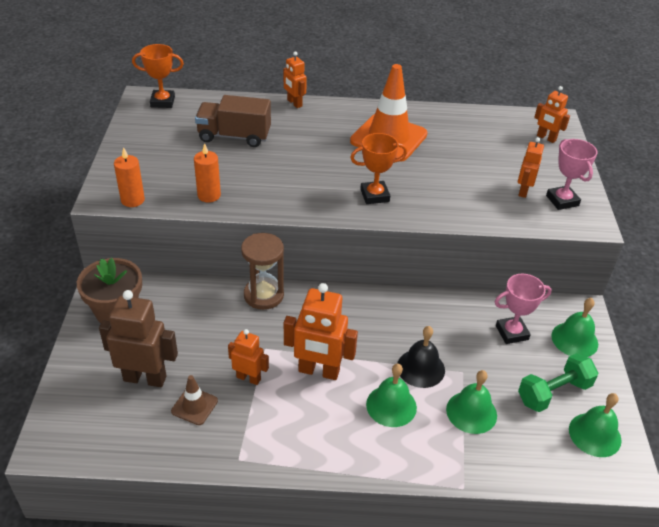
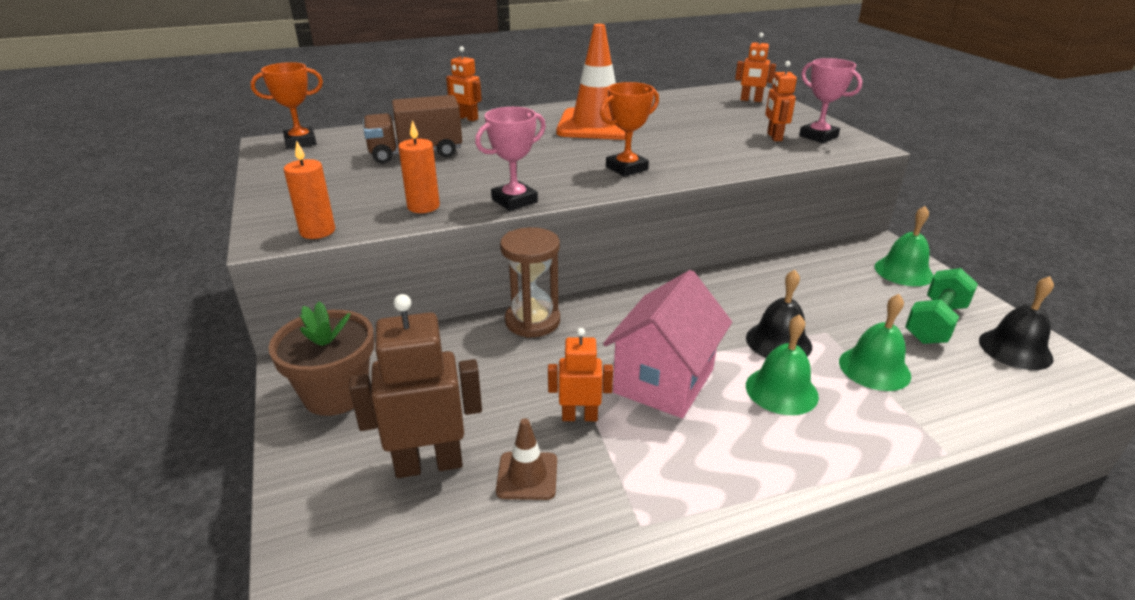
camera: 20 degrees left, 10 degrees down
orange robot [284,283,358,380] -> pink house [603,270,732,418]
pink trophy [495,274,552,344] -> pink trophy moved to [475,107,546,211]
green bell [569,393,621,457] -> black bell [979,276,1054,370]

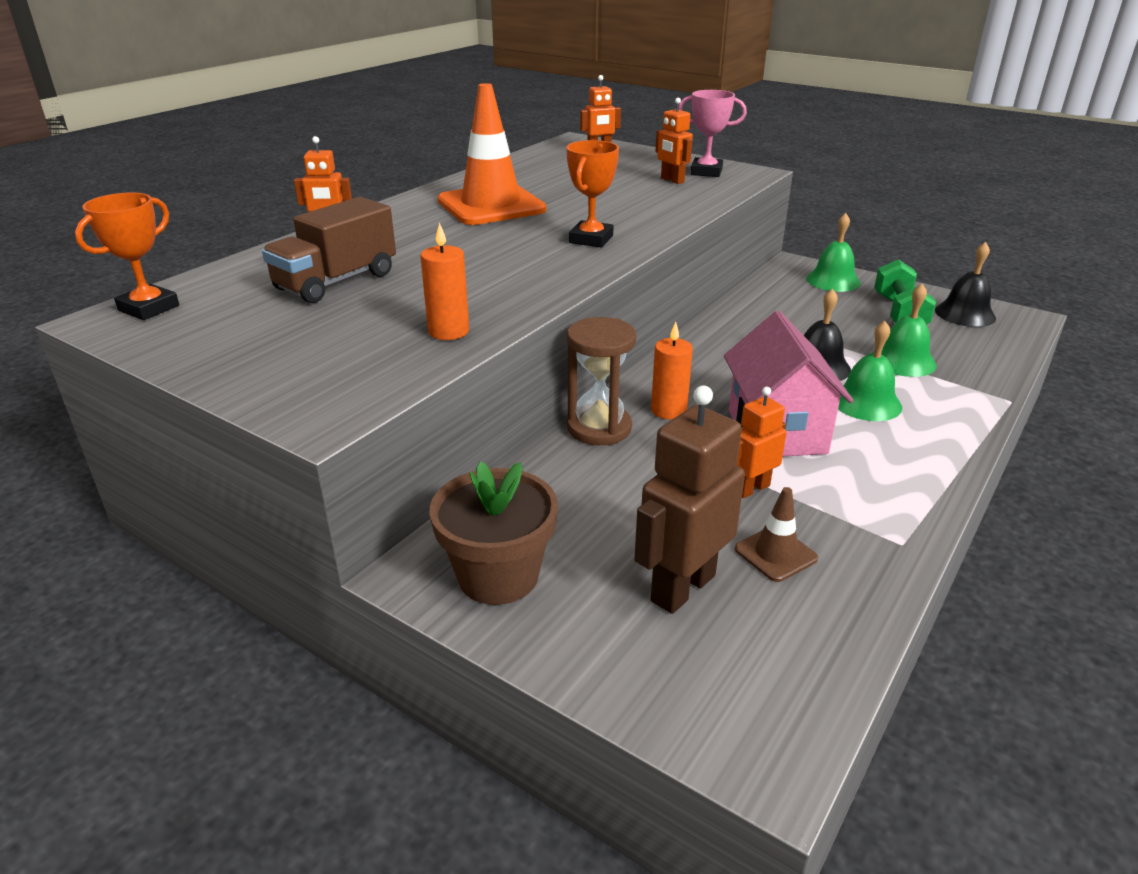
camera: 35 degrees left, 0 degrees up
orange candle [284,141,335,239] -> orange candle moved to [651,322,693,419]
pink trophy [475,107,546,211] -> none

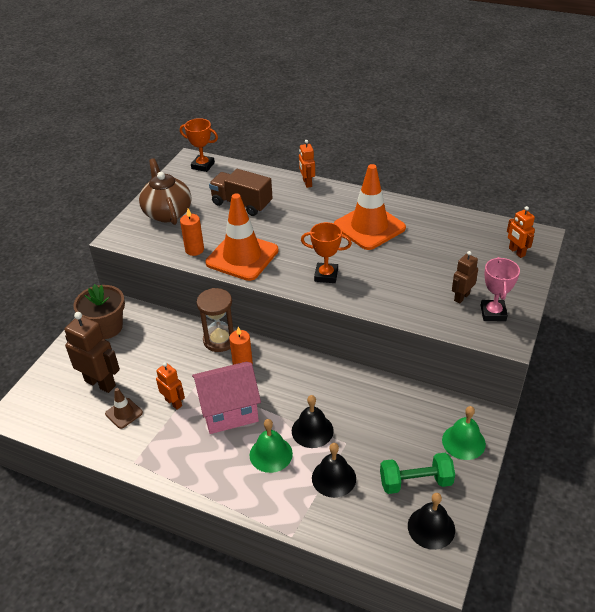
camera: 80 degrees right, 10 degrees up
orange robot [655,98,693,184] -> brown robot [452,251,478,304]
green bell [871,284,936,377] -> black bell [312,443,356,498]
none -> brown teapot [139,158,192,225]
none -> orange traffic cone [205,193,279,281]

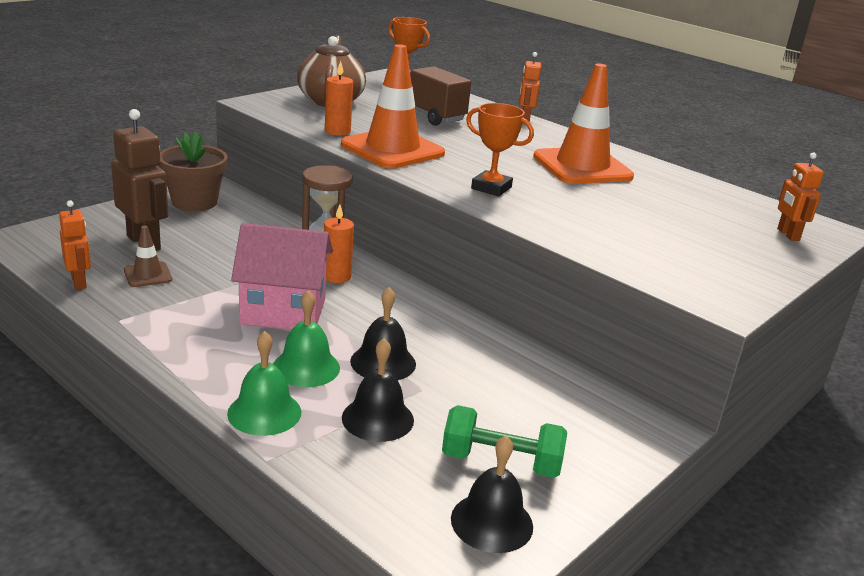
camera: 15 degrees right, 15 degrees down
orange robot [156,362,185,410] -> orange robot moved to [59,200,91,290]
green bell [442,406,486,460] -> green bell moved to [227,331,301,436]
brown robot [452,251,478,304] -> none
pink trophy [481,257,520,321] -> none

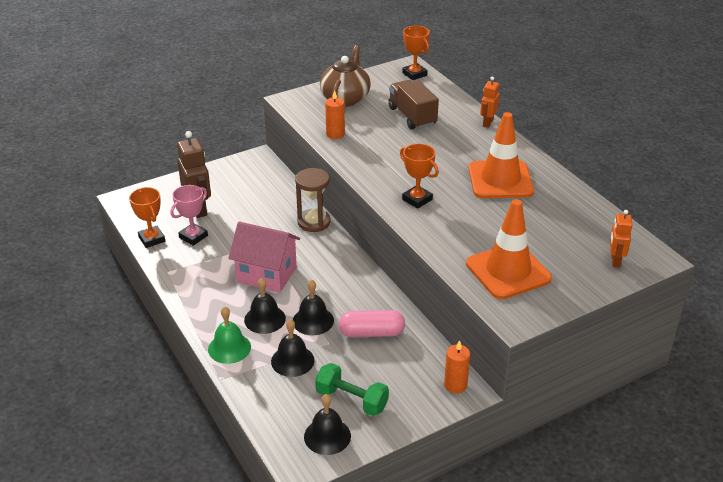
camera: 20 degrees right, 10 degrees up
orange robot [59,200,91,290] -> orange trophy [129,187,165,248]
brown traffic cone [124,226,172,287] -> pink trophy [170,185,208,246]
brown flower pot [159,132,227,212] -> none
green bell [273,290,340,387] -> black bell [244,278,286,334]
orange candle [324,204,354,283] -> orange candle moved to [444,340,470,394]
orange traffic cone [341,44,445,169] -> orange traffic cone moved to [466,199,552,299]
none -> pink capsule [339,310,405,337]

